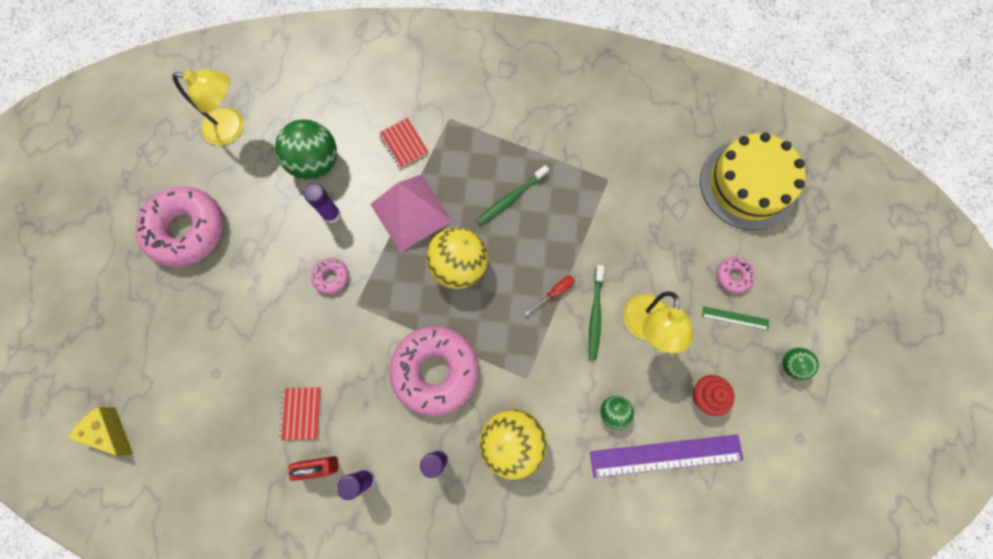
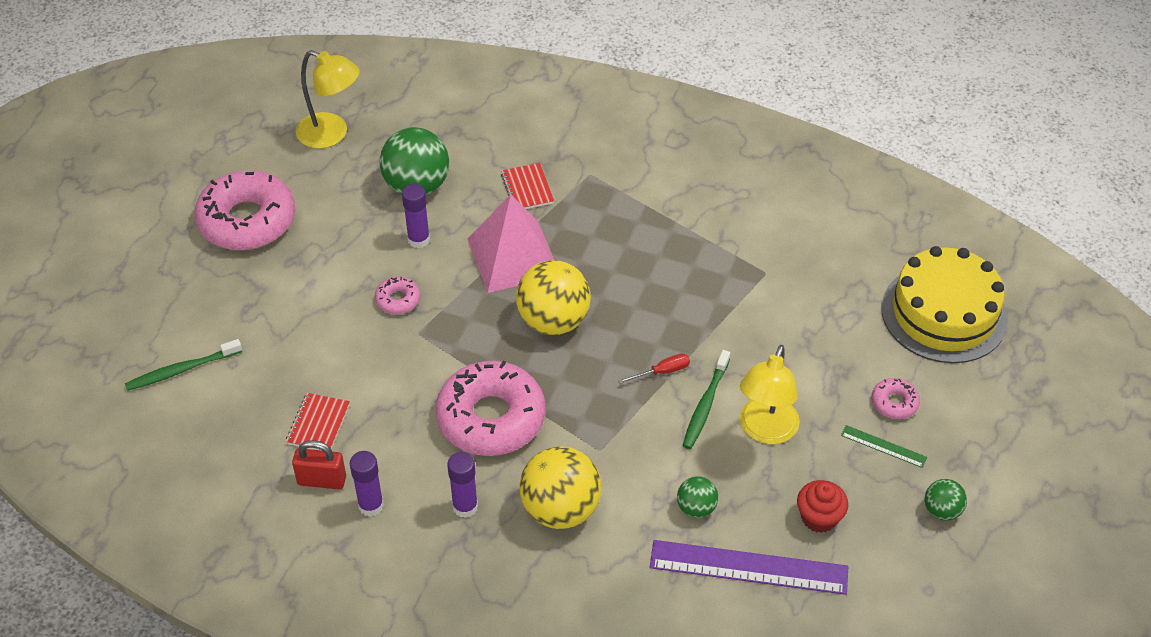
camera: 15 degrees right, 25 degrees down
yellow cheese [68,407,133,456] -> none
green toothbrush [477,165,549,226] -> green toothbrush moved to [125,339,242,391]

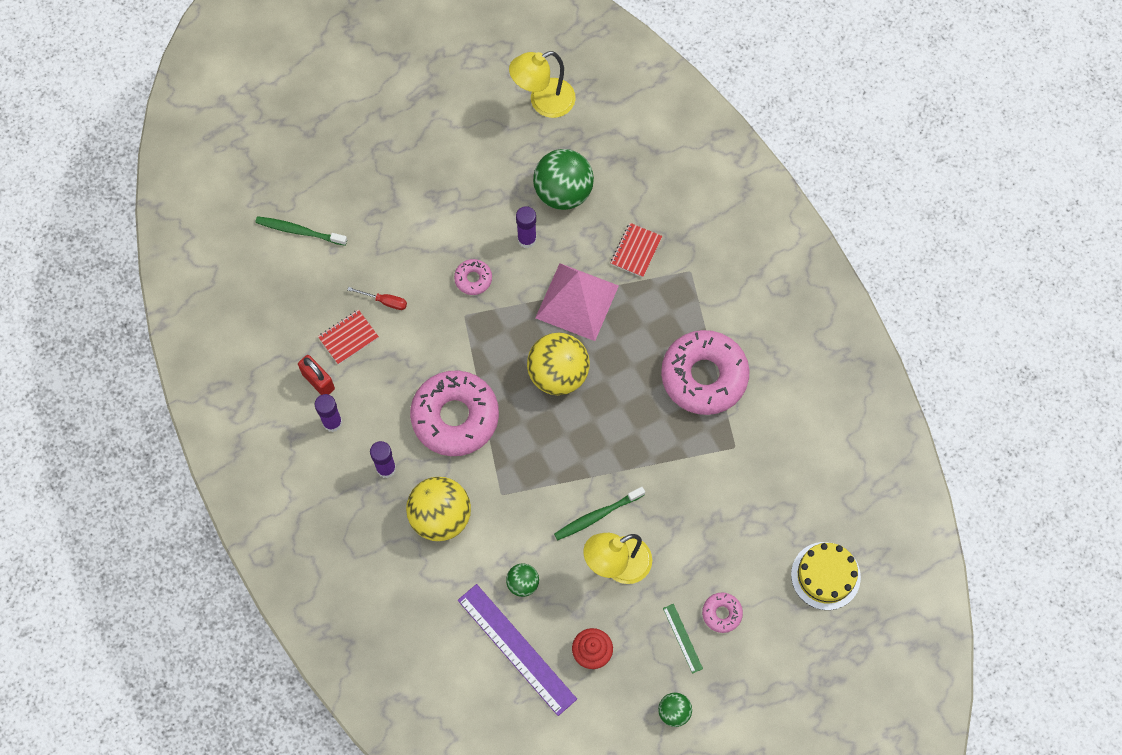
camera: 40 degrees right, 20 degrees up
pink donut [194,170,295,250] -> pink donut moved to [661,330,750,415]
yellow lamp [296,50,360,149] -> yellow lamp turned 90 degrees clockwise [509,51,576,118]
red screwdriver [618,353,690,384] -> red screwdriver moved to [347,287,407,310]
yellow cake [881,246,1008,363] -> yellow cake [791,542,861,610], size x0.63

